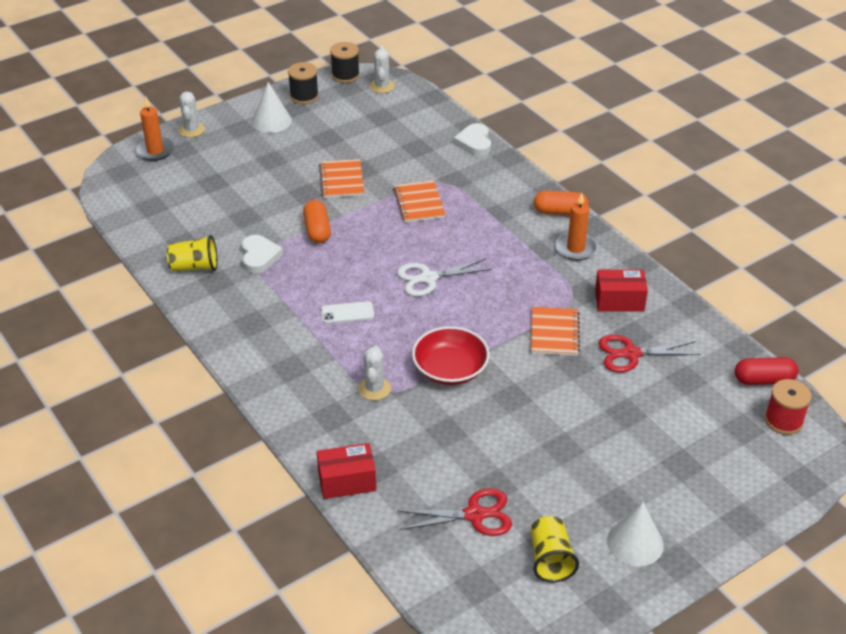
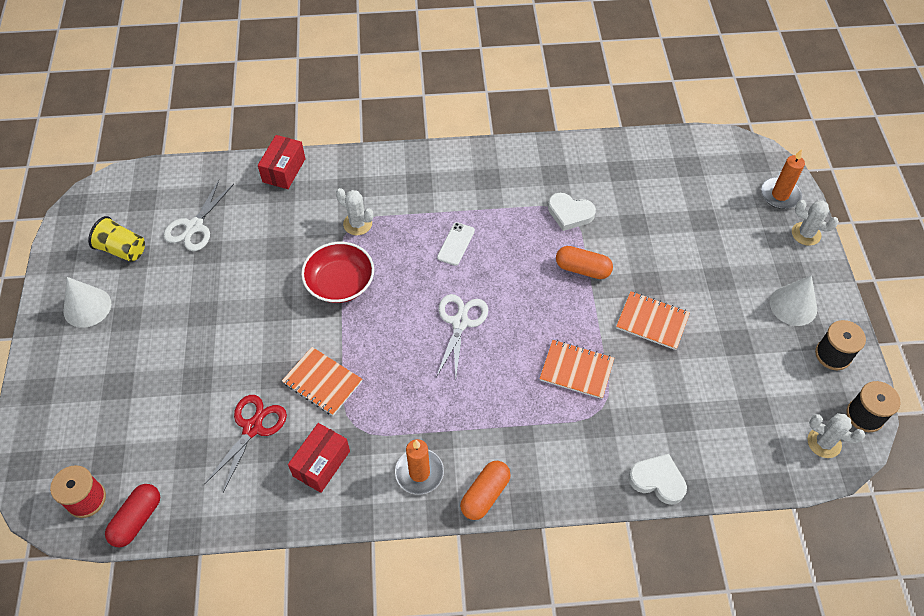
camera: 120 degrees right, 15 degrees up
yellow cup [167,235,218,271] -> none
red scissors [397,488,512,536] -> white scissors [163,180,234,251]

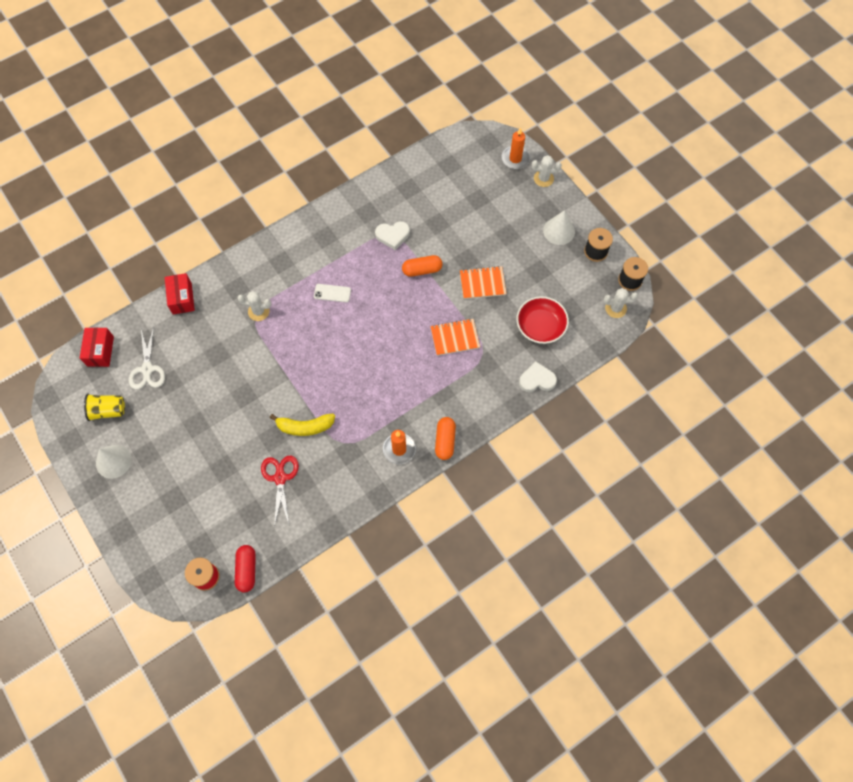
camera: 30 degrees left, 10 degrees up
orange notebook [282,347,362,416] -> yellow banana [269,414,335,436]
red box [288,423,350,493] -> red box moved to [80,327,114,367]
red bowl [301,242,374,303] -> red bowl moved to [516,296,569,344]
white scissors [436,294,488,378] -> none
white phone [437,222,475,266] -> white phone turned 75 degrees counterclockwise [314,284,351,302]

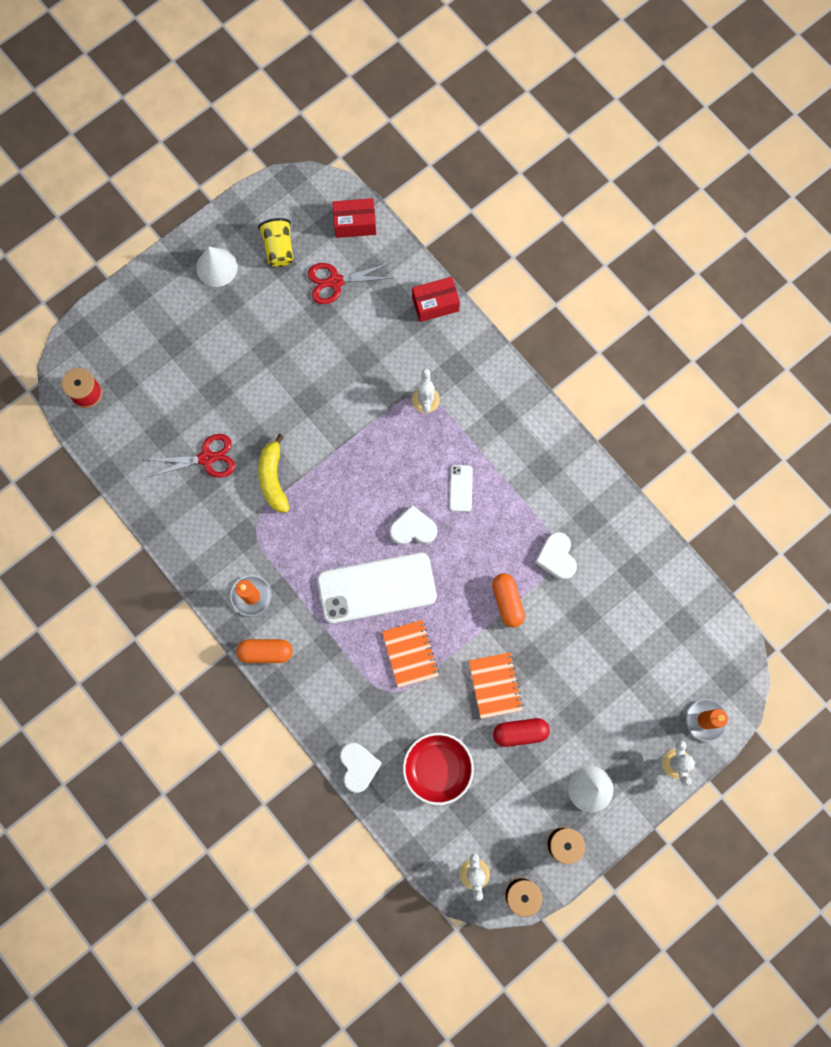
camera: 85 degrees right, 10 degrees up
white scissors [129,327,165,390] -> red scissors [307,263,391,304]
red capsule [235,545,256,592] -> red capsule moved to [493,718,550,747]
none -> white phone [317,552,437,624]
none -> white heart [390,505,437,545]

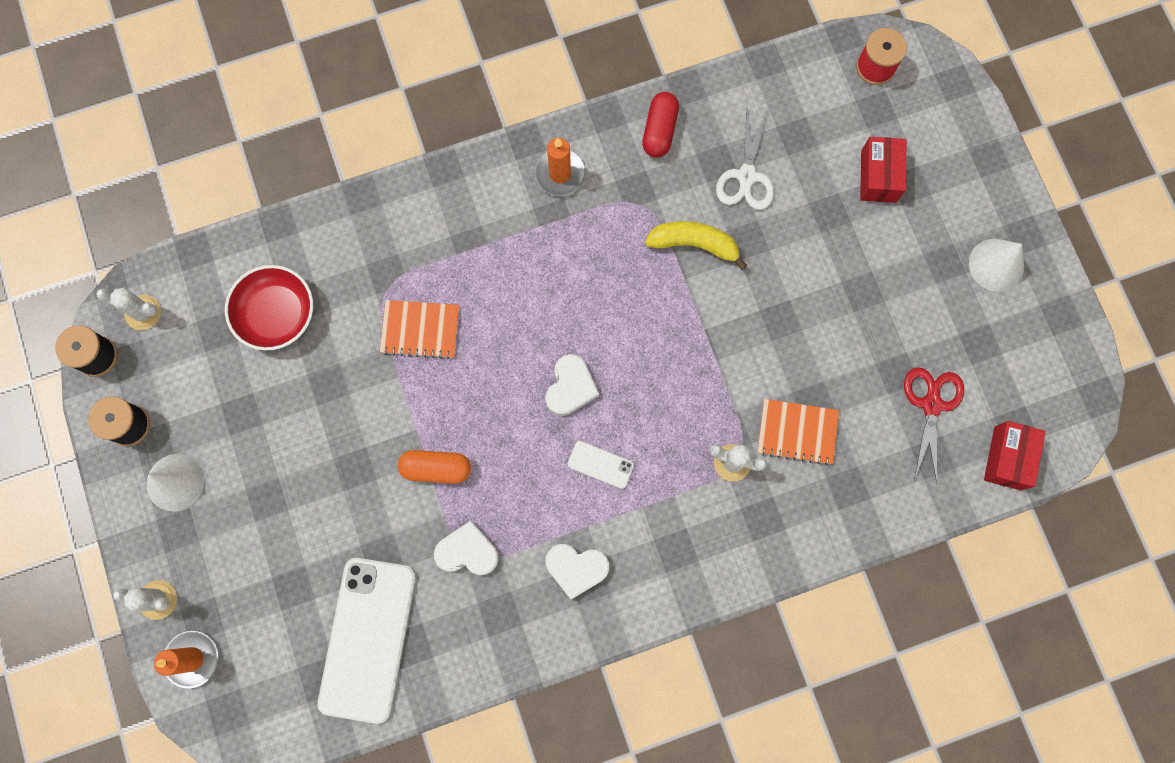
camera: 110 degrees right, 0 degrees up
red scissors [149,434,235,478] -> white scissors [716,107,774,210]
orange capsule [236,639,293,663] -> none
yellow cup [258,218,293,267] -> none
white phone [317,552,437,624] -> white phone moved to [318,558,416,724]
white heart [340,743,382,793] -> white heart moved to [546,544,609,599]
red box [412,277,460,322] -> red box moved to [860,137,906,203]
orange notebook [469,652,523,719] -> orange notebook moved to [757,399,839,465]
red capsule [493,718,550,747] -> red capsule moved to [642,92,679,157]

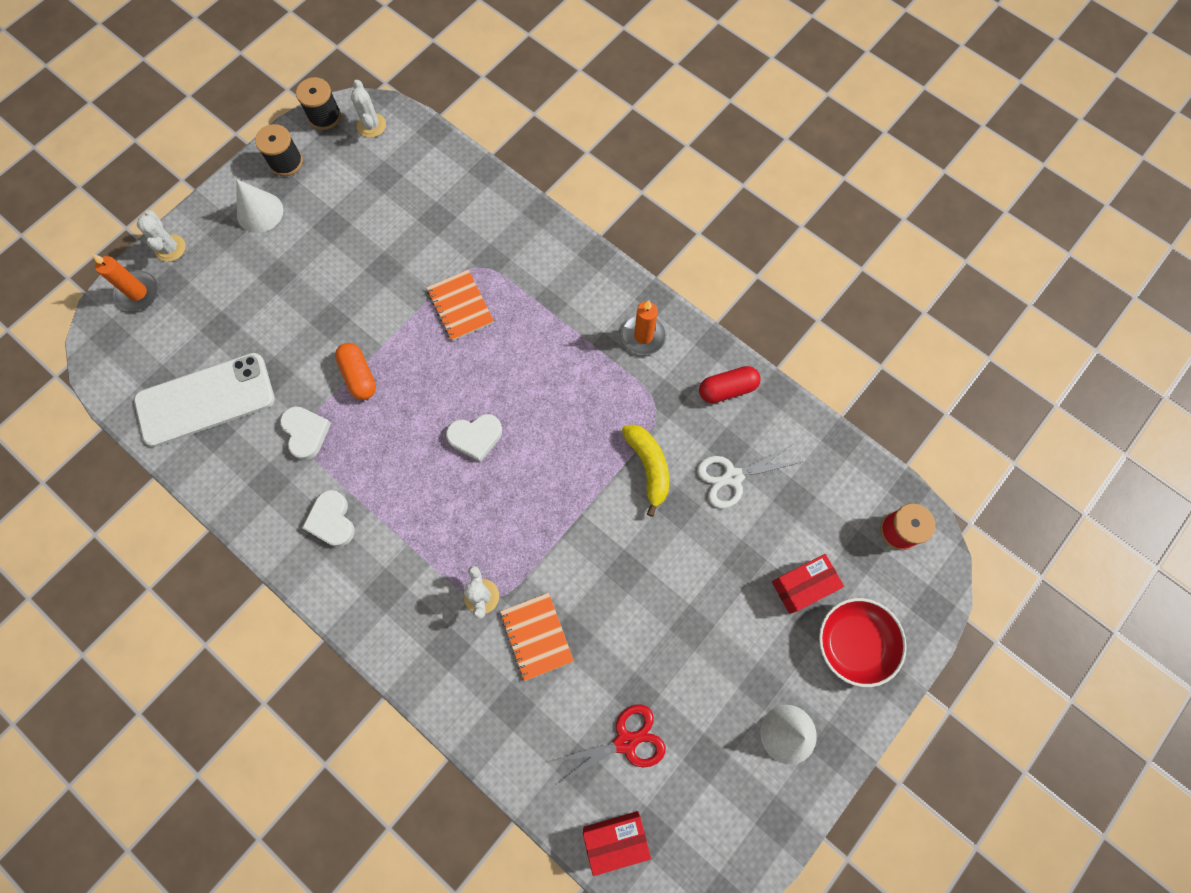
camera: 60 degrees right, 5 degrees down
red bowl [225,265,313,351] -> red bowl moved to [819,598,907,687]
white phone [568,441,634,489] -> none

